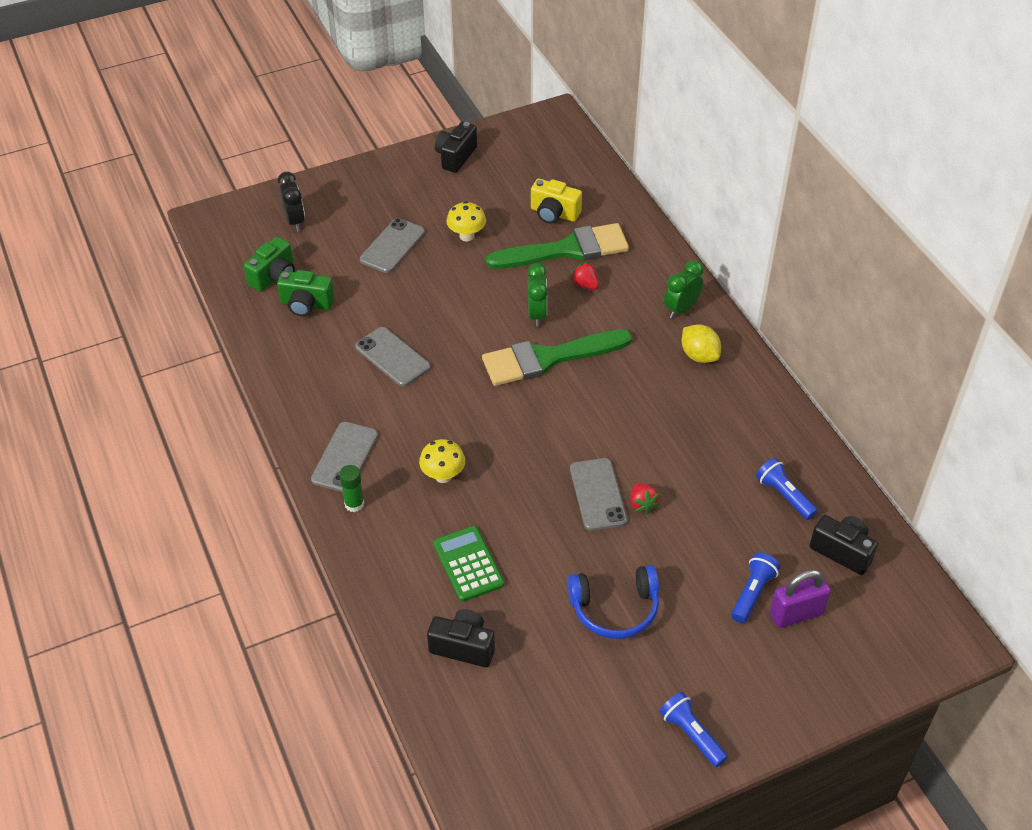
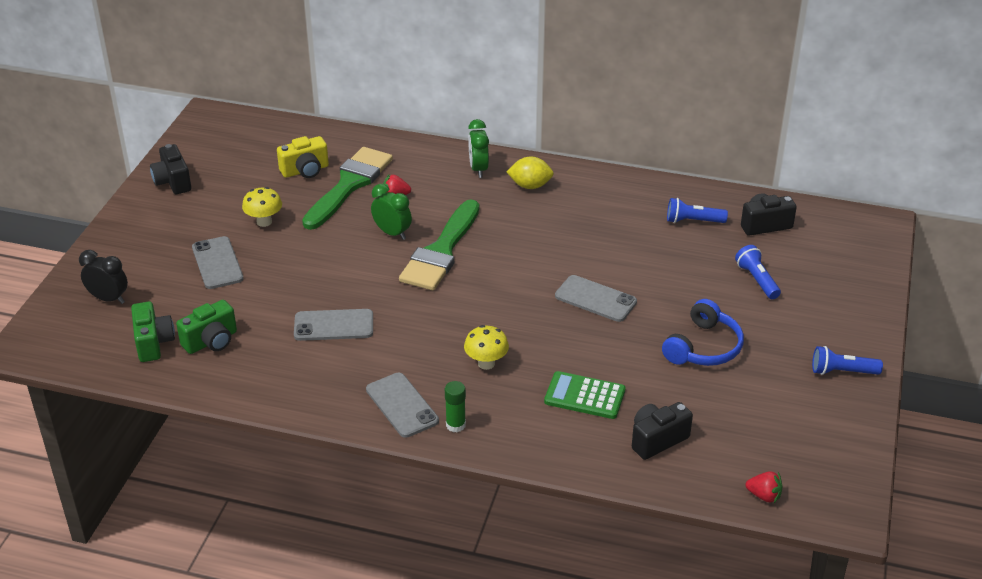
camera: 50 degrees left, 10 degrees down
red strawberry [630,483,660,514] -> red strawberry moved to [746,471,782,503]
purple padlock [770,569,831,628] -> none

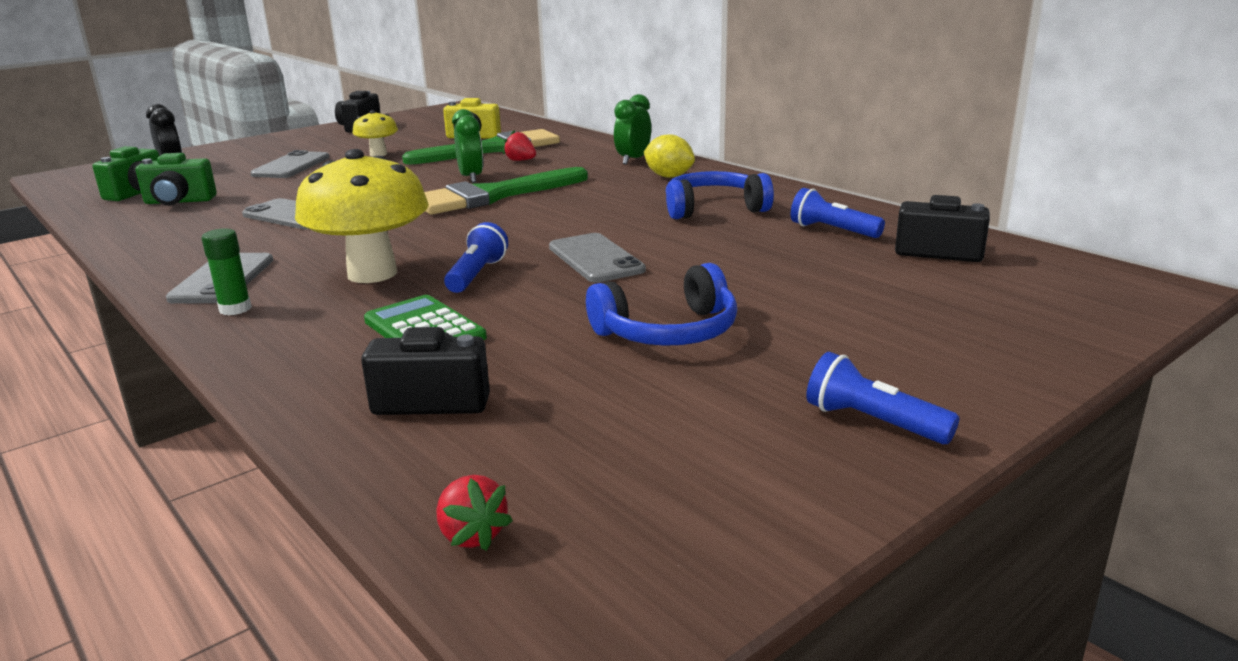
camera: 35 degrees right, 15 degrees down
yellow mushroom [464,325,509,370] -> yellow mushroom [295,149,429,283], size x1.92
blue flashlight [735,245,781,299] -> blue flashlight moved to [444,222,508,293]
none -> blue headphones [666,171,774,219]

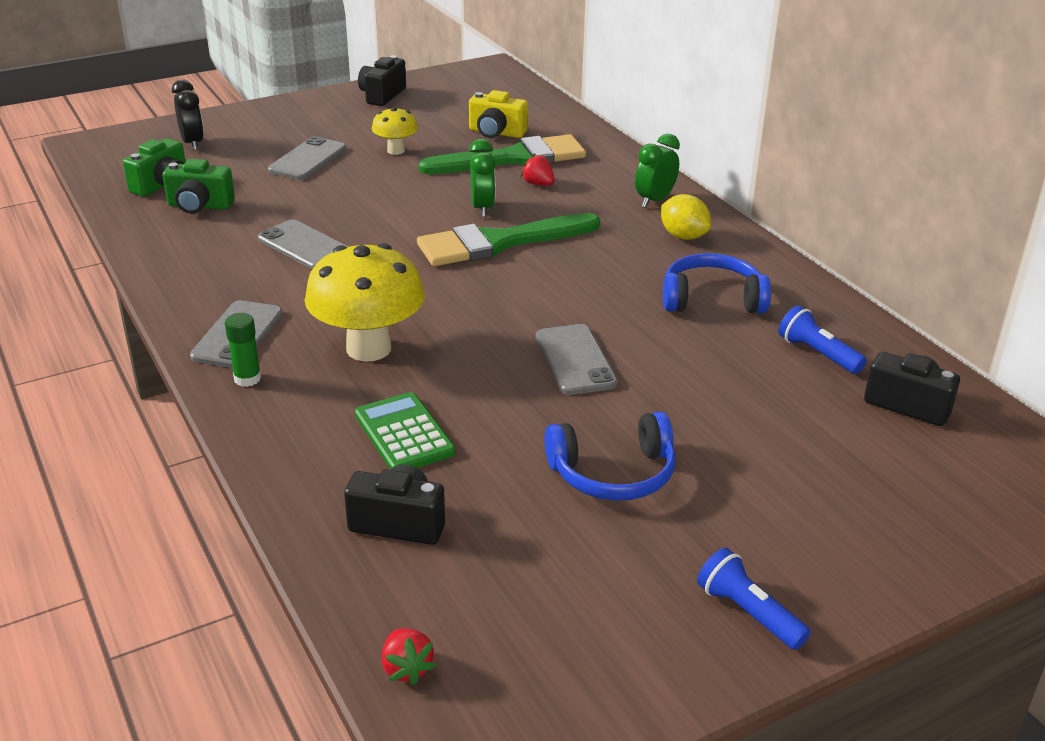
camera: 10 degrees right, 10 degrees up
blue flashlight [444,222,508,293] -> none

